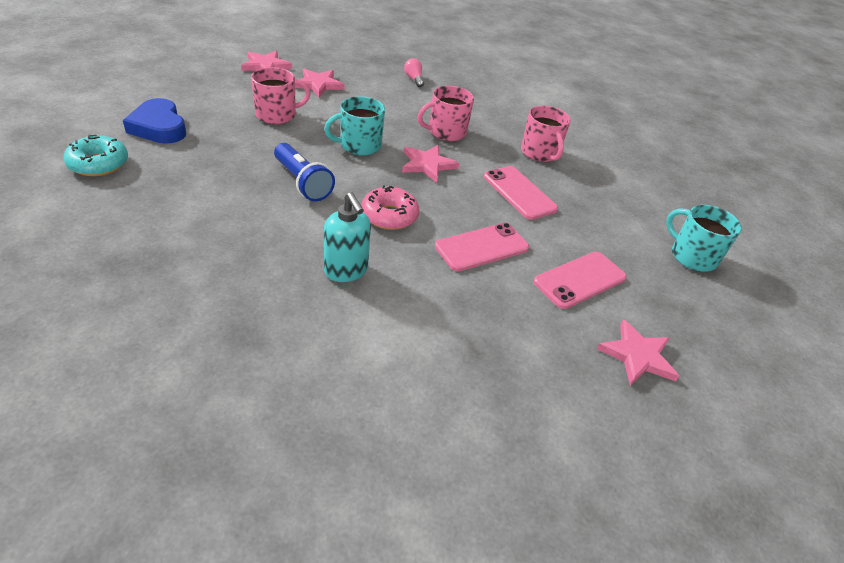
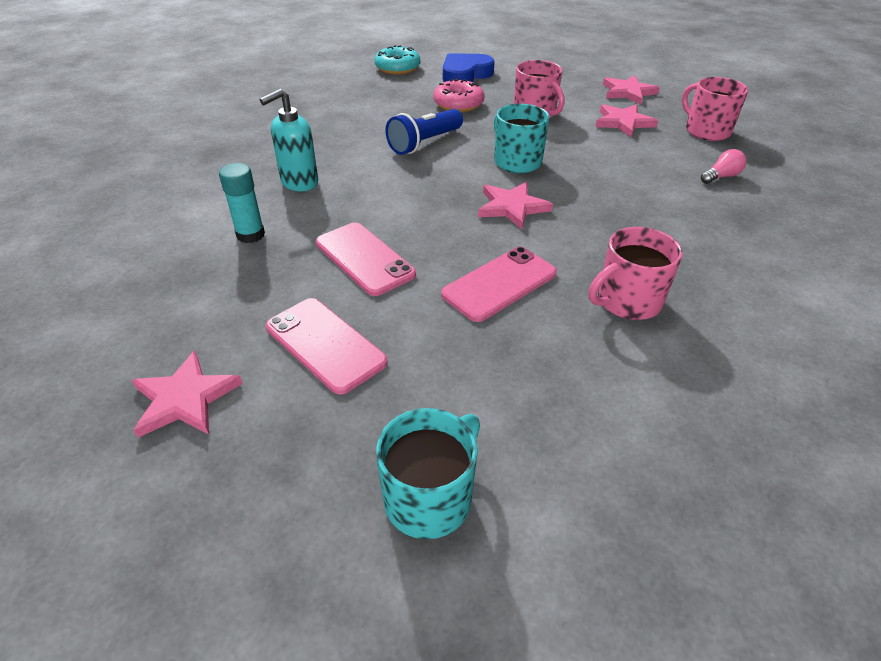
camera: 85 degrees right, 0 degrees up
pink donut [361,185,419,230] -> pink donut moved to [433,79,484,112]
pink mug [417,86,474,141] -> pink mug moved to [682,77,749,141]
none -> turquoise glue stick [219,163,265,243]

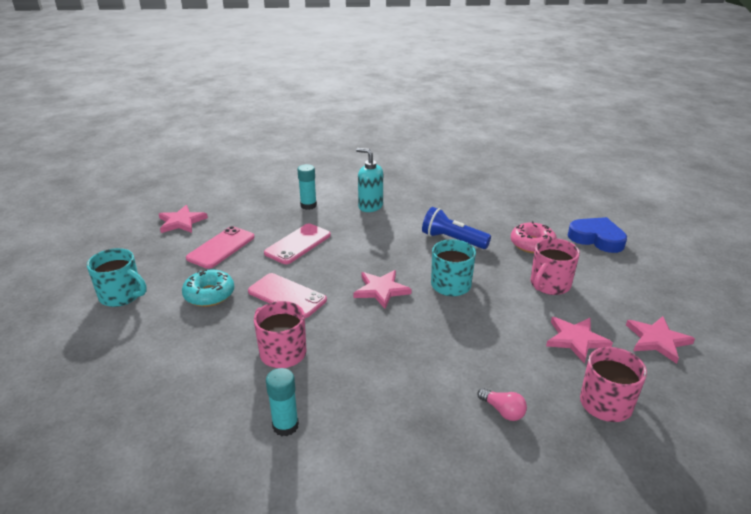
camera: 75 degrees right, 10 degrees down
turquoise donut [374,45,420,75] -> turquoise donut moved to [182,269,234,307]
none -> turquoise glue stick [266,368,299,436]

